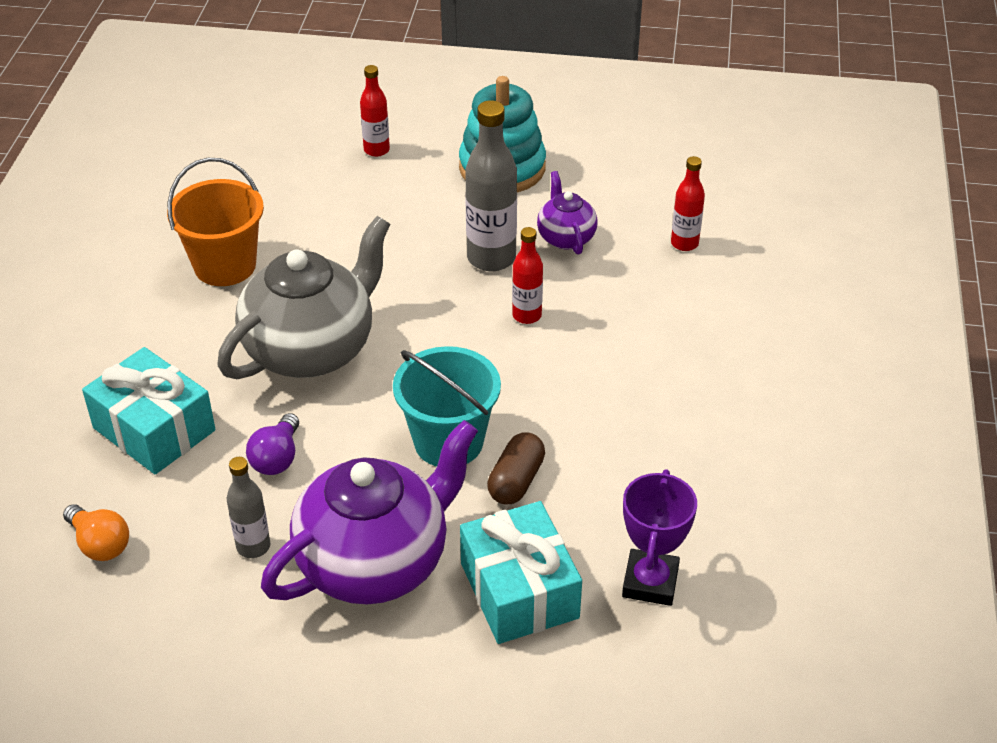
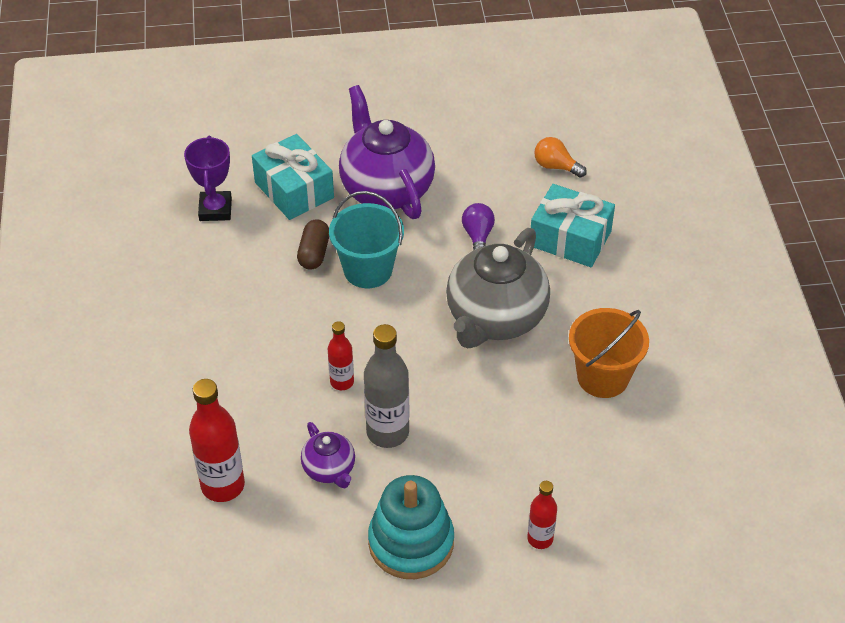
camera: 165 degrees right, 5 degrees up
grey bottle [226,457,270,558] -> none
purple teapot [261,420,478,604] -> purple teapot turned 120 degrees clockwise [339,85,435,219]
red bottle [671,156,705,251] -> red bottle [189,379,245,502], size x1.74

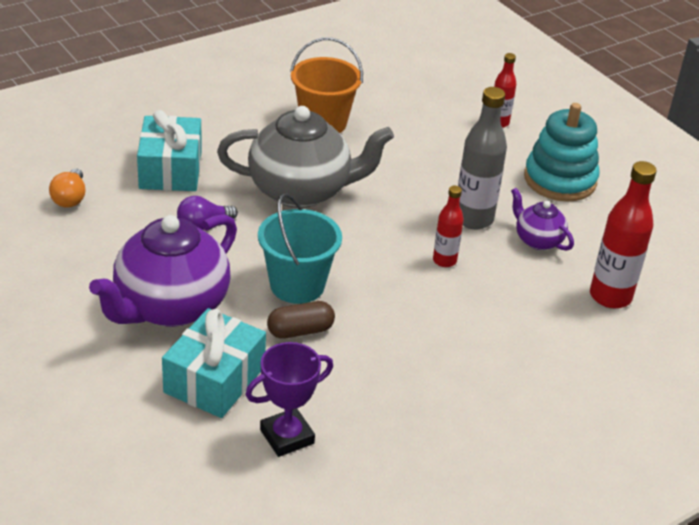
camera: 120 degrees left, 10 degrees down
purple teapot [301,422,355,488] -> purple teapot turned 75 degrees counterclockwise [511,188,574,251]

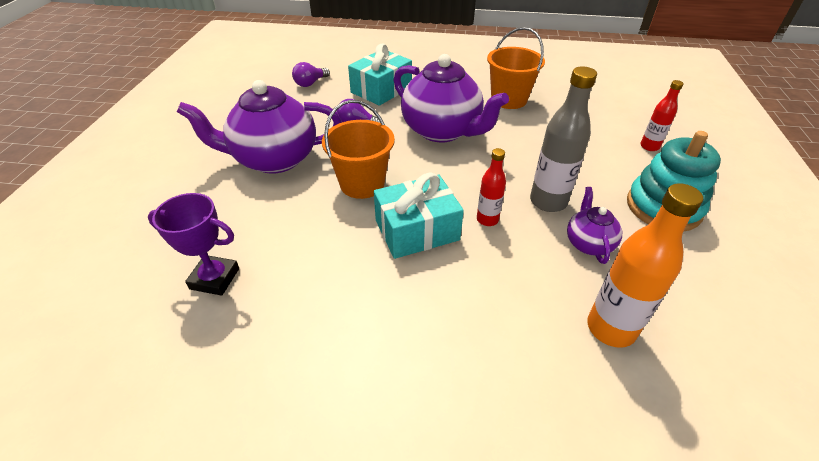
camera: 45 degrees right, 5 degrees up
orange light bulb [49,168,85,208] -> purple light bulb [292,62,330,87]
turquoise gift [162,308,266,418] -> turquoise gift moved to [374,173,464,259]
grey teapot [217,106,394,208] -> purple teapot [394,54,509,142]
turquoise bucket [258,194,342,304] -> orange bucket [322,100,395,199]
brown capsule [267,301,335,339] -> none
red bottle [590,161,657,308] -> orange bottle [587,183,703,348]

